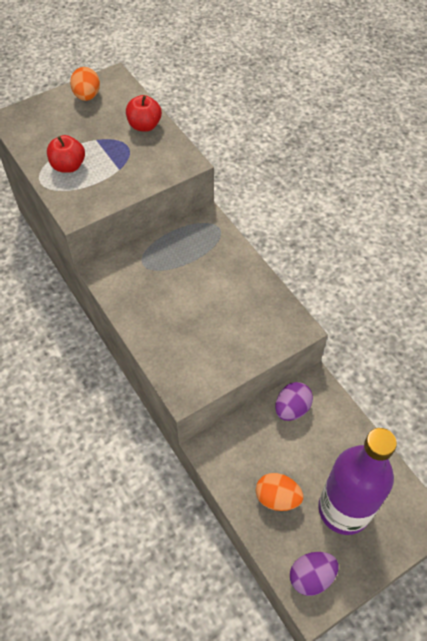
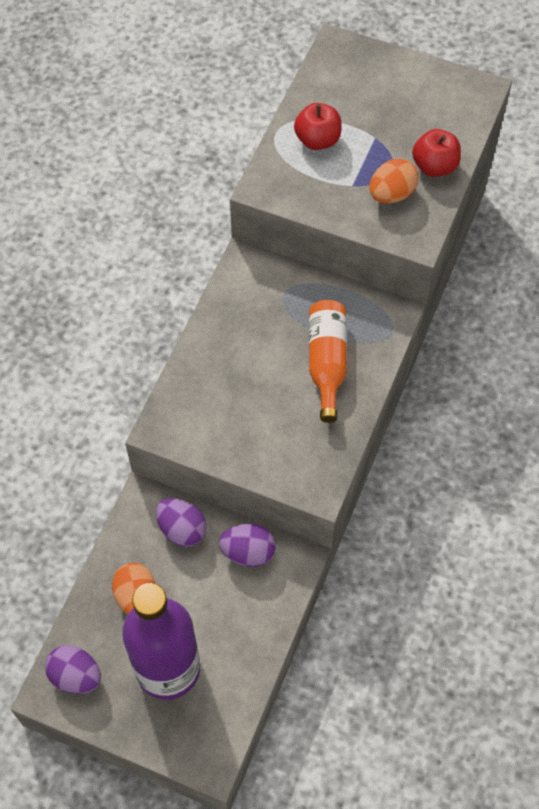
camera: 55 degrees right, 5 degrees up
orange egg [70,67,100,101] -> orange egg moved to [369,159,418,203]
none -> purple egg [156,498,206,547]
none -> orange bottle [309,300,347,423]

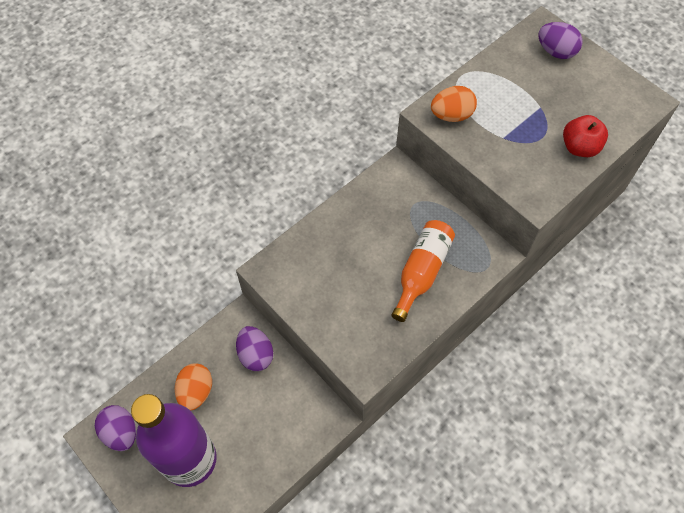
camera: 25 degrees right, 0 degrees up
purple egg [219,524,276,567] -> purple egg moved to [538,22,583,59]
red apple [294,103,342,150] -> none
orange egg [369,159,418,203] -> orange egg moved to [431,86,477,122]

